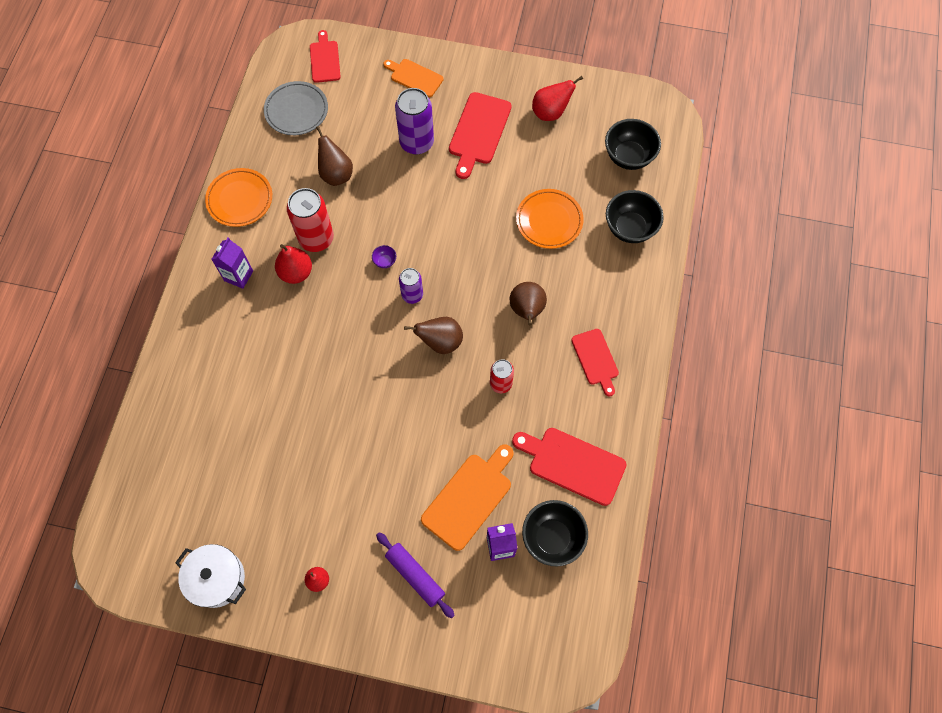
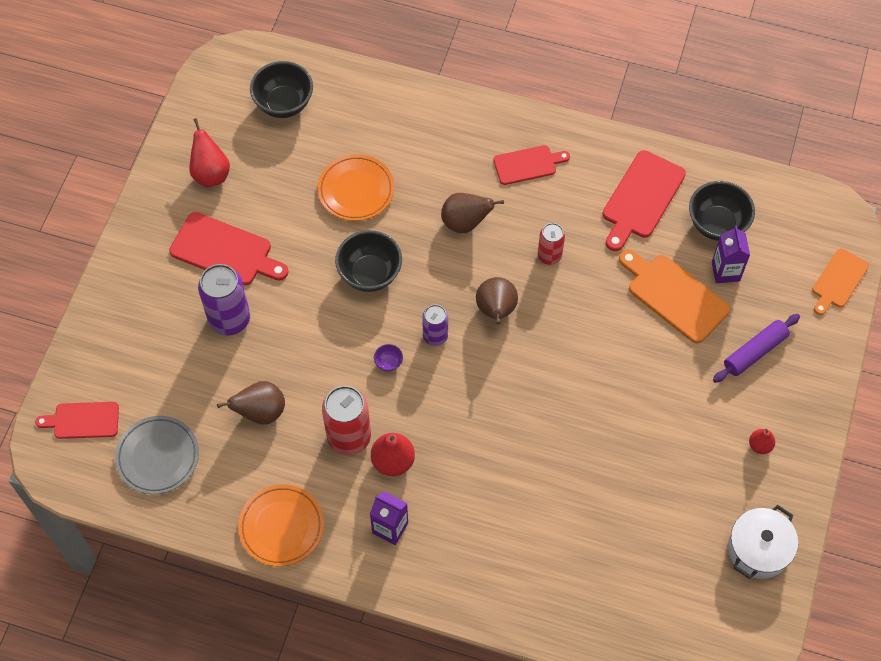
camera: 85 degrees left, 5 degrees down
orange cutting board [383,59,444,97] -> orange cutting board moved to [812,248,869,315]
black bowl [606,190,664,243] -> black bowl moved to [335,230,402,292]

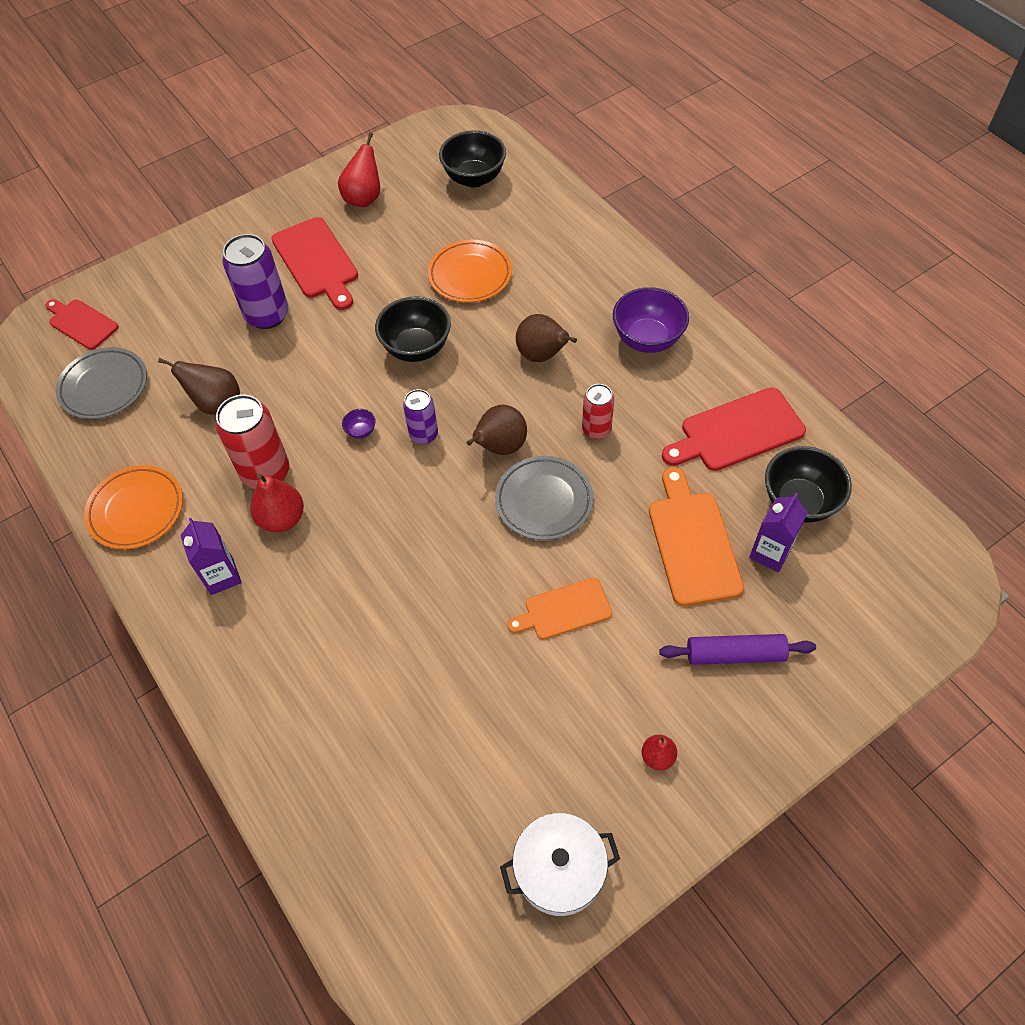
camera: 40 degrees right, 5 degrees down
red cutting board [494,145,570,185] -> purple bowl [613,287,689,353]
orange cutting board [812,248,869,315] -> orange cutting board moved to [507,578,612,640]
none -> grey plate [495,456,593,540]

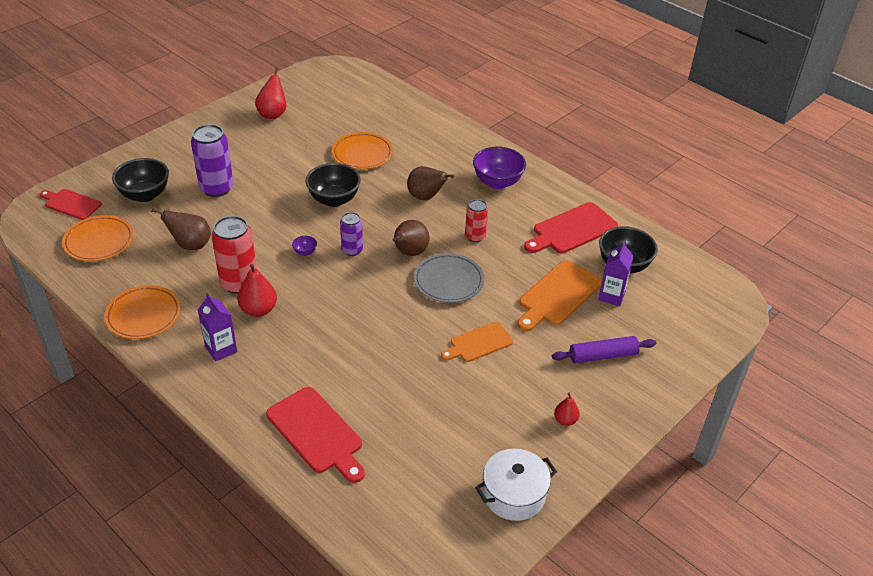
camera: 15 degrees left, 15 degrees down
grey plate [56,347,147,419] -> orange plate [62,215,134,262]
red cutting board [271,217,358,310] -> red cutting board moved to [266,387,365,483]
black bowl [439,130,506,187] -> black bowl moved to [112,158,169,202]
orange cutting board [649,467,744,606] -> orange cutting board turned 120 degrees counterclockwise [517,260,602,331]

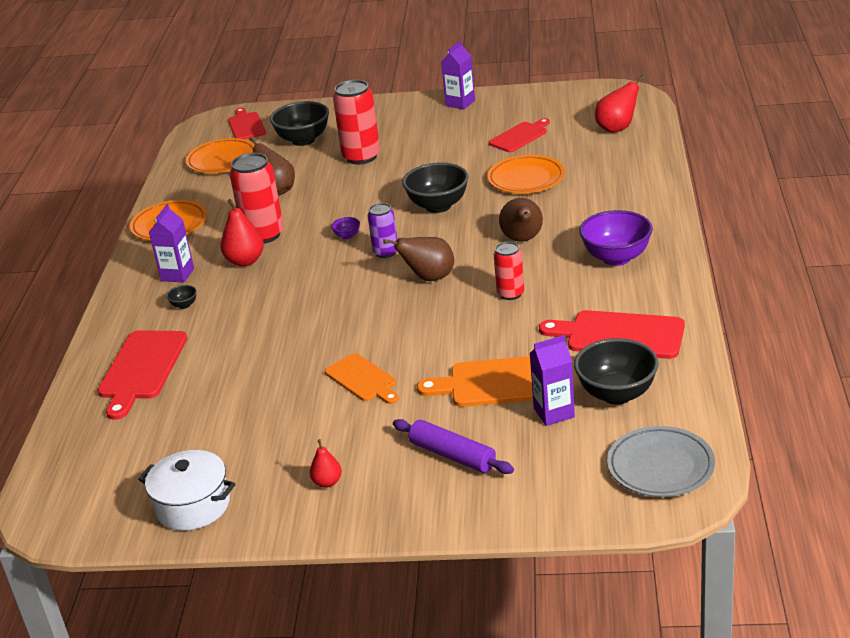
camera: 55 degrees right, 10 degrees down
purple can [191,124,234,197] -> red can [333,80,380,165]
red pear [255,67,286,119] -> red pear moved to [595,75,645,133]
grey plate [414,253,484,303] -> grey plate moved to [607,426,715,497]
orange cutting board [441,322,513,362] -> orange cutting board turned 150 degrees counterclockwise [325,353,399,404]
none -> black bowl [166,285,197,309]
none -> purple carton [441,41,475,109]
none -> red cutting board [489,118,550,152]

